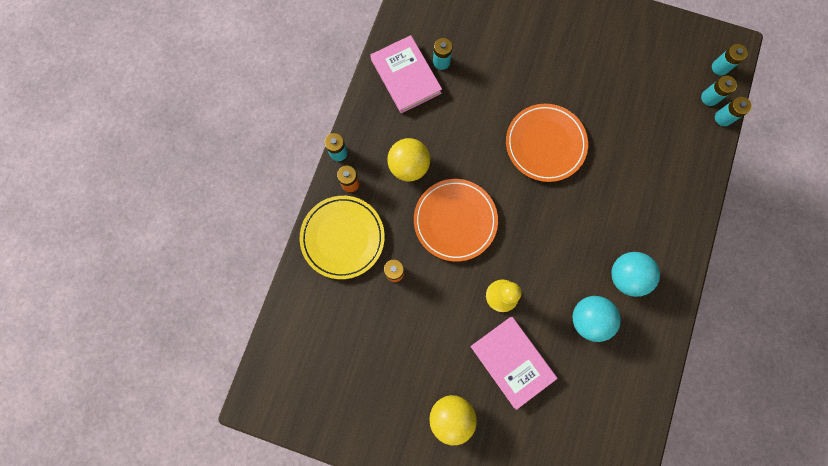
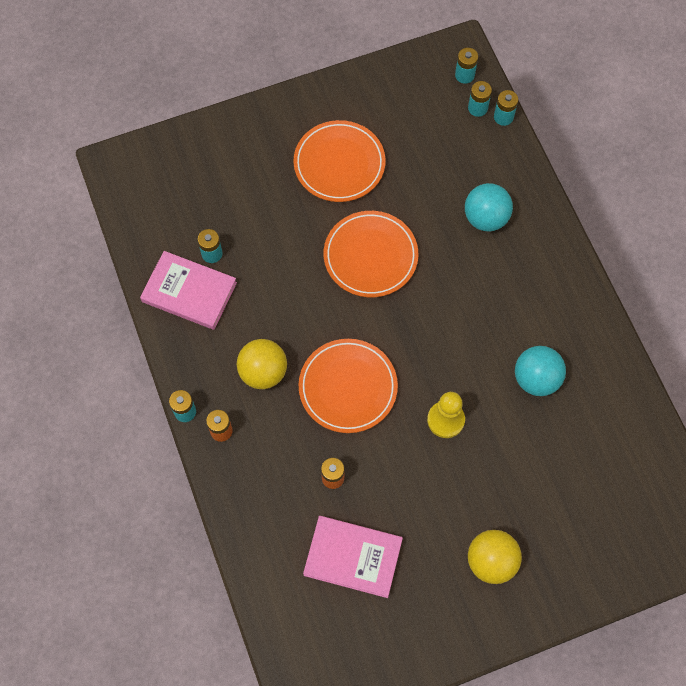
camera: 40 degrees left, 10 degrees down
yellow plate [300,196,385,279] -> none
pink book [471,317,557,410] -> pink book moved to [303,516,403,598]
turquoise ball [611,252,660,297] -> turquoise ball moved to [465,183,513,232]
none -> orange plate [294,120,386,202]

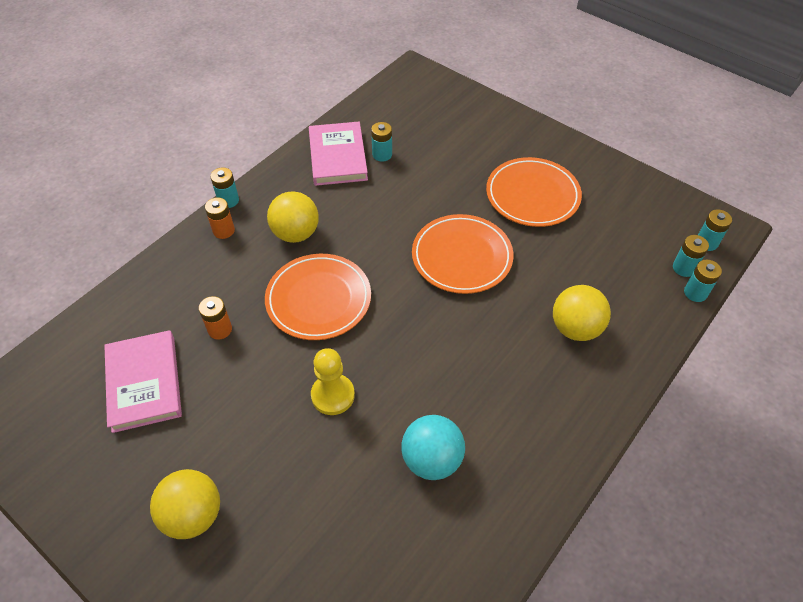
camera: 60 degrees right, 15 degrees down
turquoise ball [465,183,513,232] -> yellow ball [553,285,611,341]

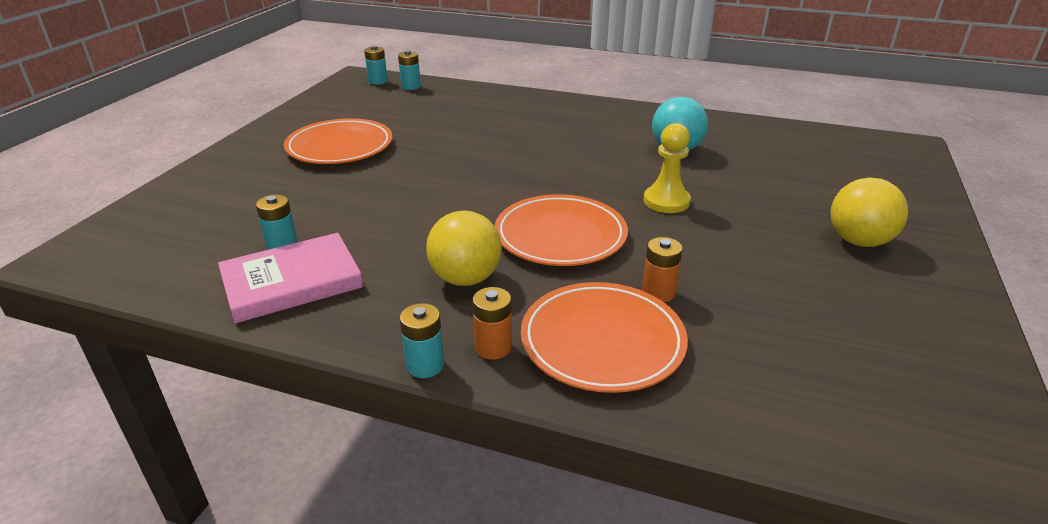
camera: 110 degrees left, 20 degrees down
pink book [104,330,182,433] -> none
orange plate [412,214,513,294] -> orange plate moved to [521,282,688,393]
yellow ball [553,285,611,341] -> none
turquoise battery [684,260,722,302] -> none

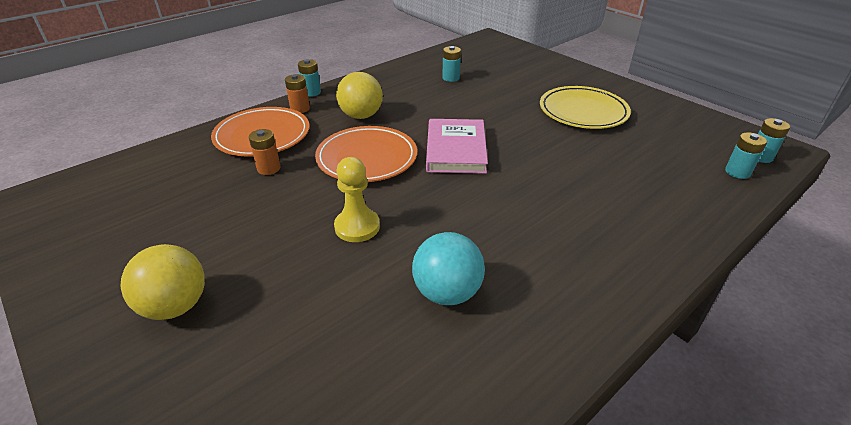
camera: 120 degrees right, 5 degrees up
pink book [218,233,363,323] -> pink book moved to [426,119,488,174]
orange plate [284,118,393,164] -> yellow plate [540,86,631,129]

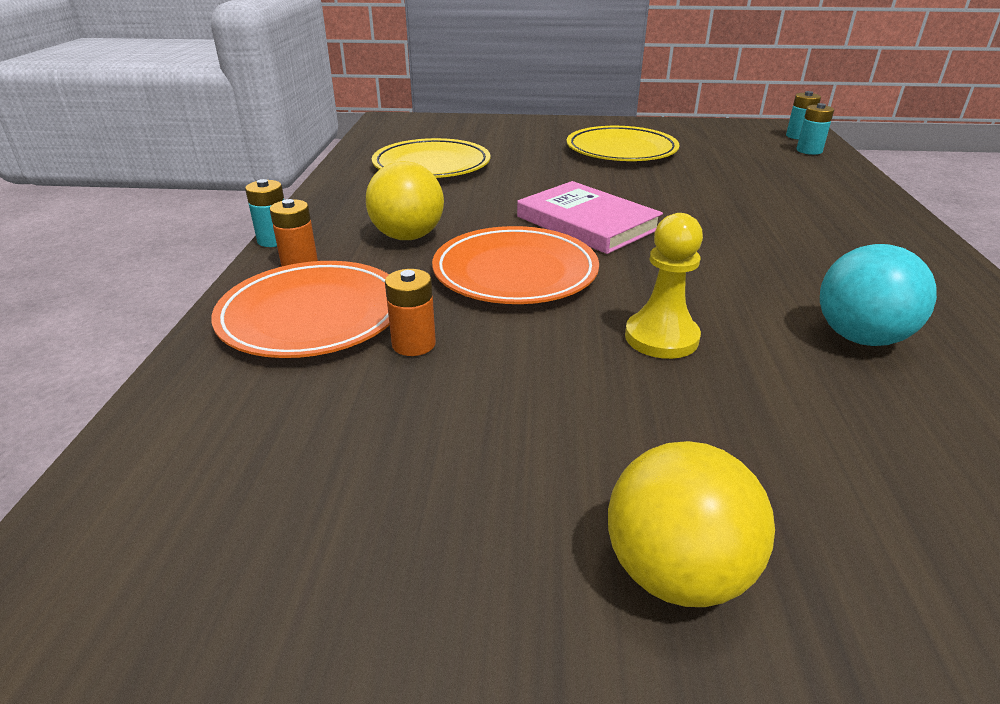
camera: 45 degrees left, 5 degrees down
turquoise battery [442,46,461,82] -> yellow plate [372,138,491,178]

